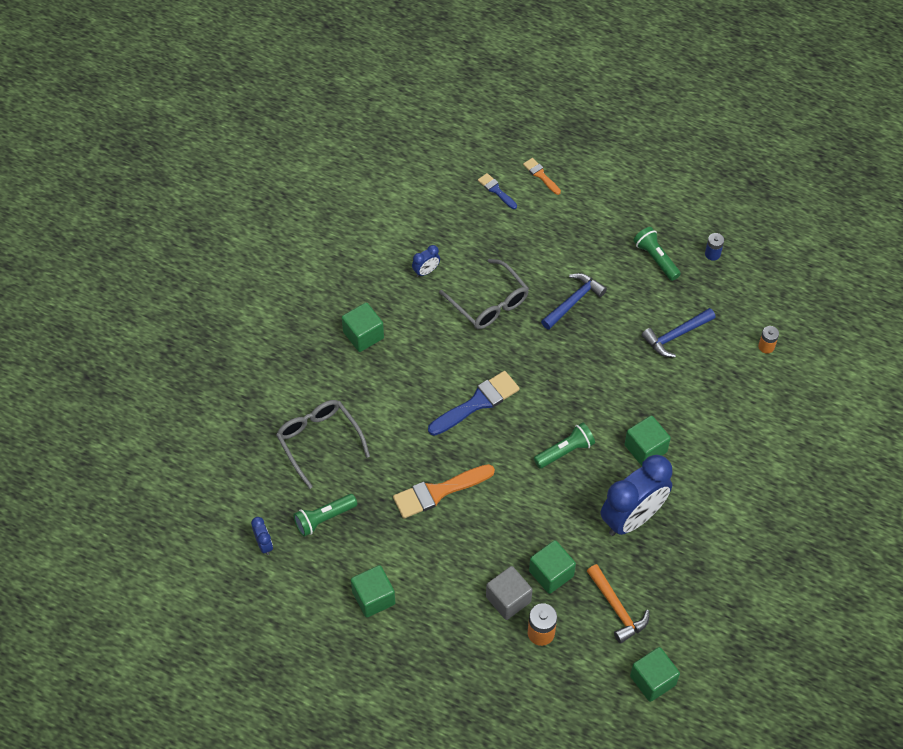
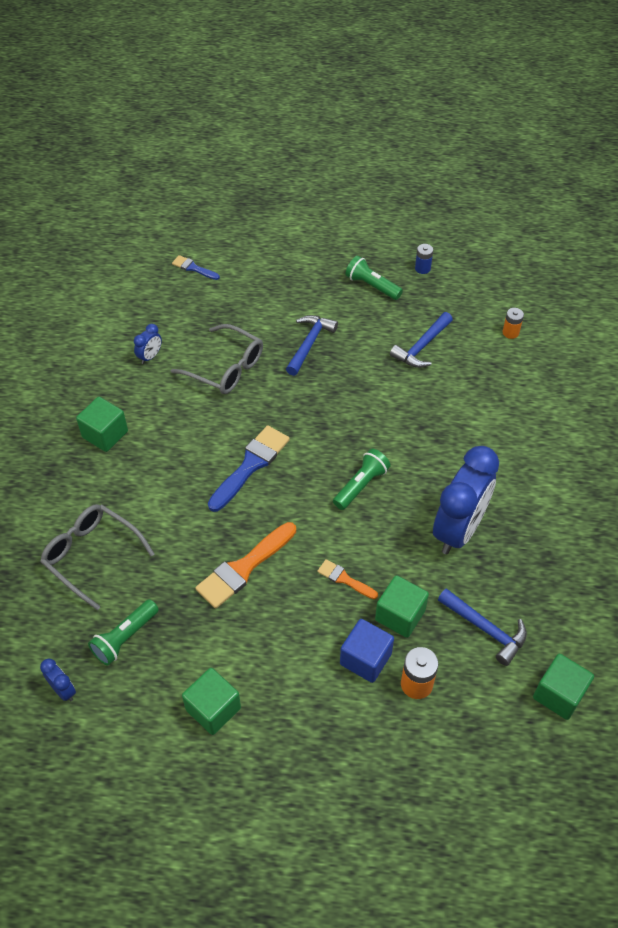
camera: 20 degrees left, 5 degrees down
grey cube [486,566,533,620] -> blue cube [340,619,394,683]
orange brush [523,158,561,195] -> orange brush moved to [317,559,378,599]
orange hammer [587,564,650,643] -> blue hammer [438,588,527,666]
green cube [624,416,671,466] -> none

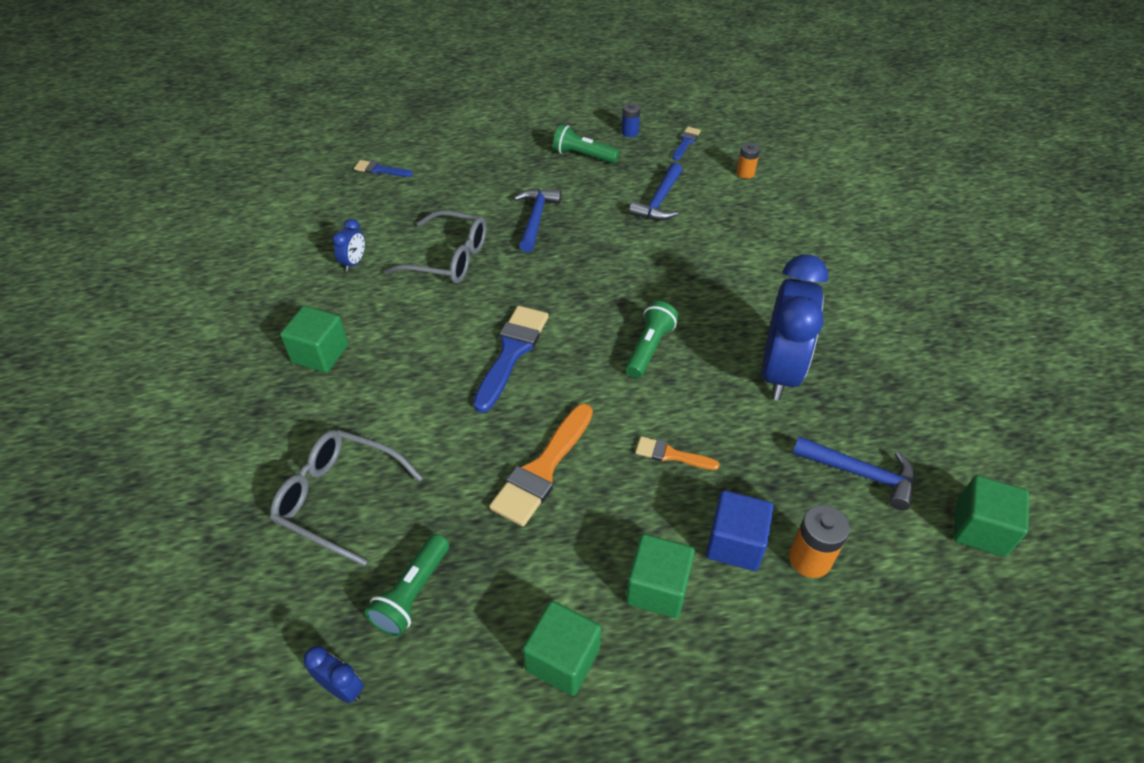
camera: 15 degrees left, 5 degrees down
green cube [375,575,429,638] -> green cube moved to [626,534,695,618]
none -> blue brush [672,127,701,160]

